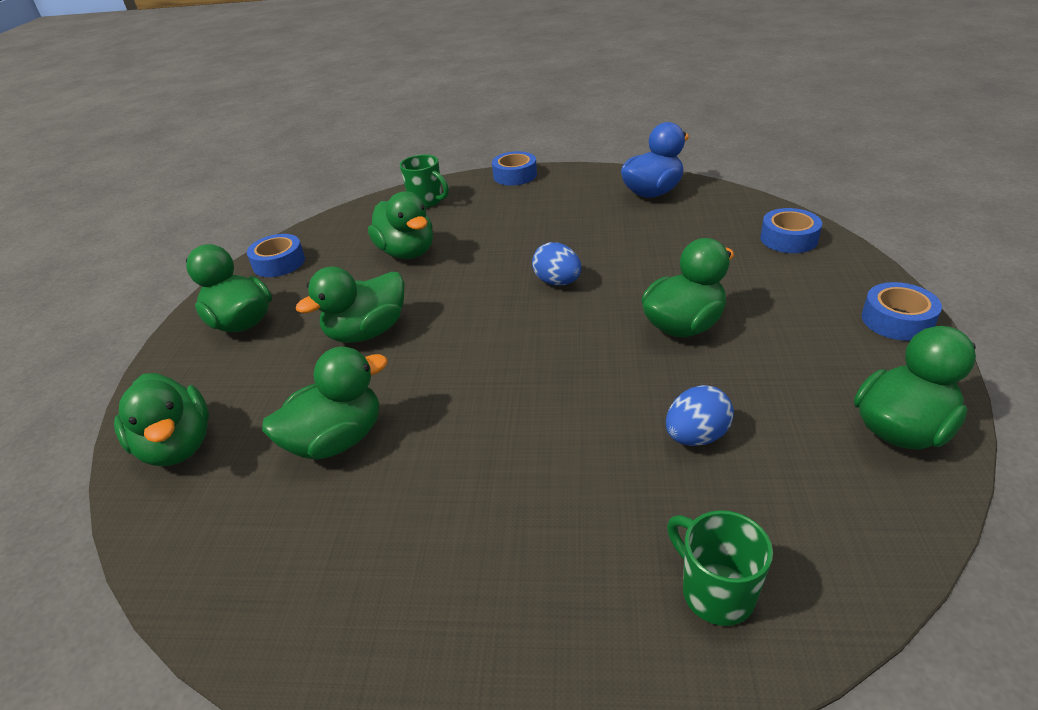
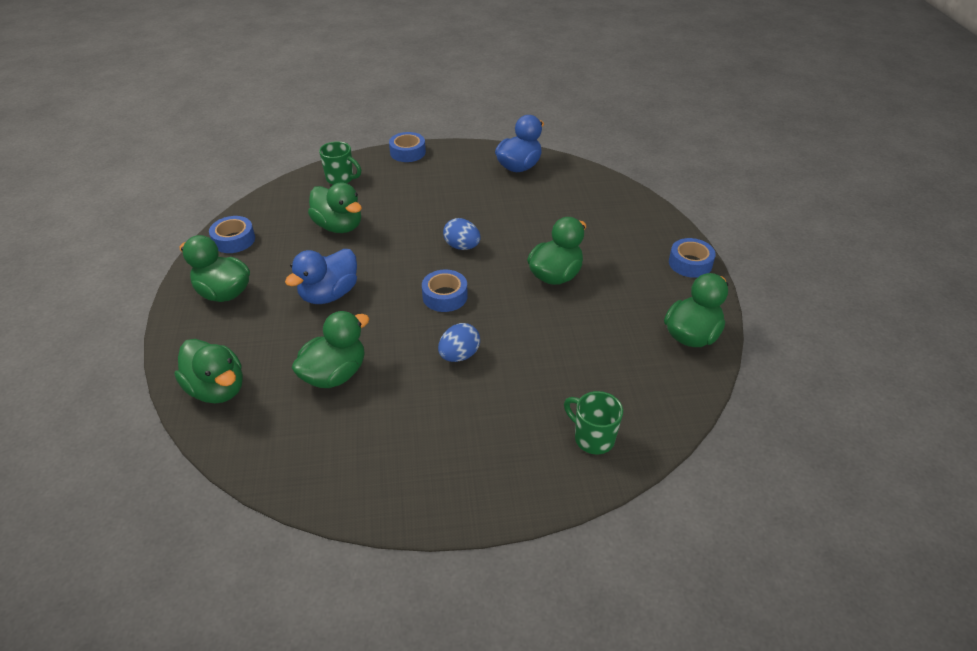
camera: 15 degrees left, 5 degrees up
green duck [296,267,404,343] -> blue duck [285,249,357,304]
blue egg [666,385,734,446] -> blue egg moved to [438,323,480,362]
blue tape [760,208,822,253] -> blue tape moved to [422,270,468,312]

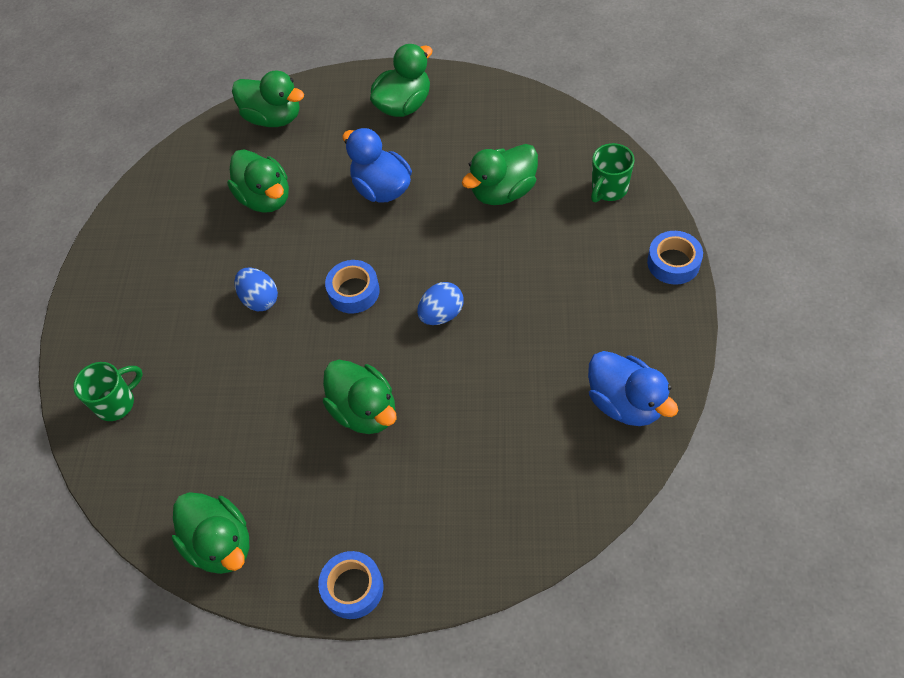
camera: 105 degrees right, 15 degrees up
green duck [174,339,243,403] -> green duck turned 120 degrees counterclockwise [232,71,304,127]
blue tape [209,216,255,253] -> none

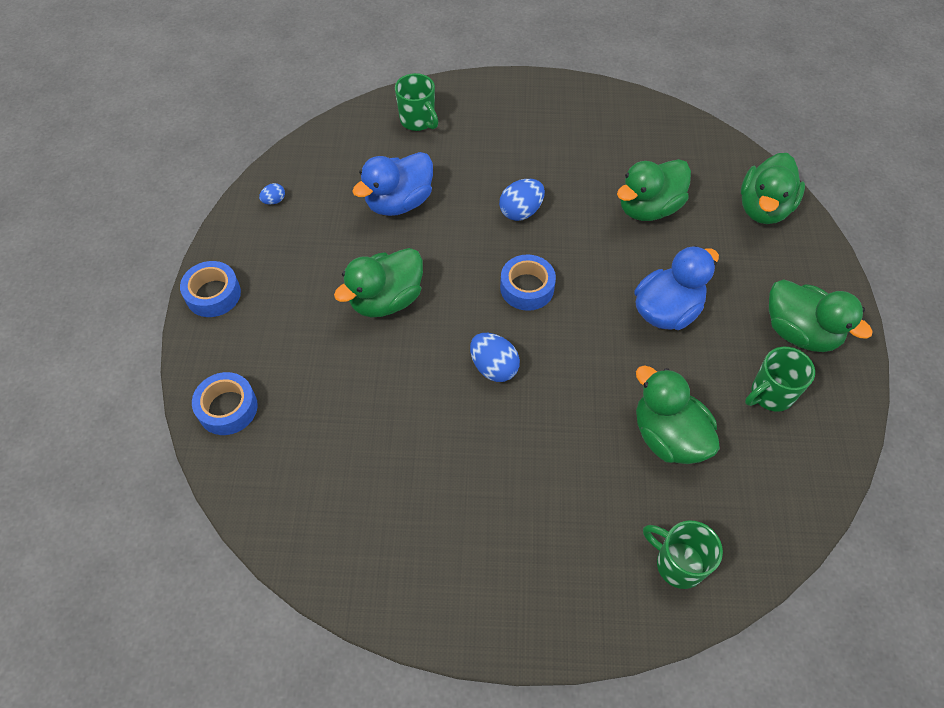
camera: 85 degrees right, 0 degrees up
green duck [172,492,249,574] -> blue egg [259,183,285,204]
blue duck [588,351,678,426] -> blue duck moved to [352,152,433,216]
blue tape [647,231,703,285] -> blue tape moved to [192,372,258,435]
none -> green mug [745,347,815,412]

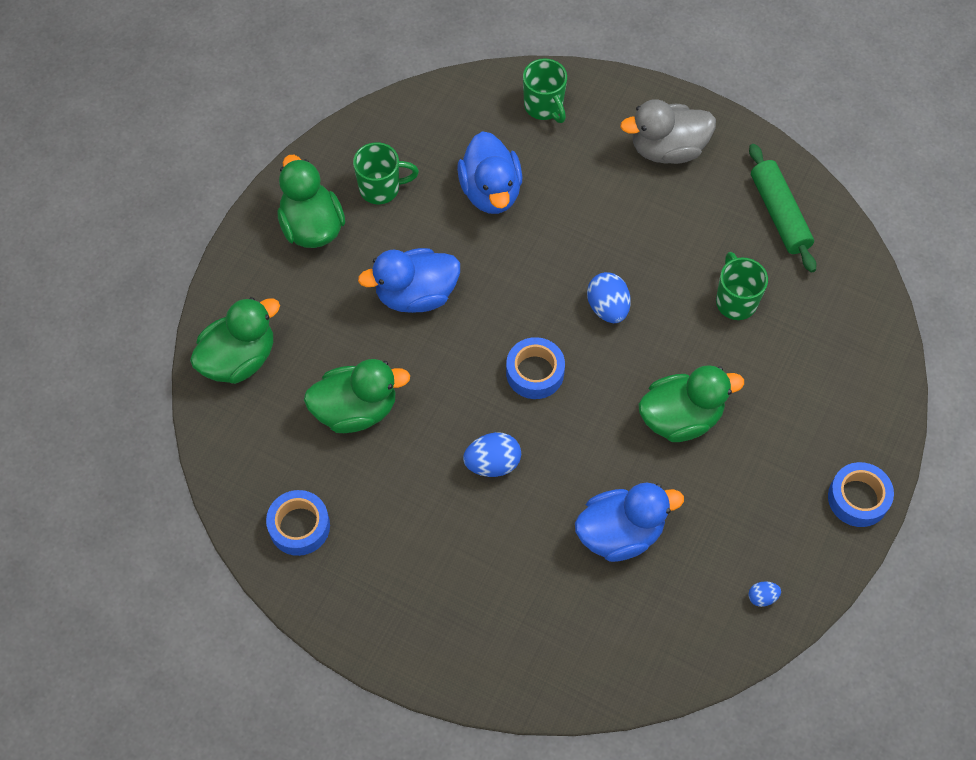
camera: 155 degrees left, 5 degrees up
blue tape [192,372,258,435] -> blue tape moved to [266,490,330,556]
green mug [395,73,438,131] -> green mug moved to [716,252,768,320]
green duck [636,365,720,464] -> blue duck [457,131,522,214]
none -> grey duck [620,99,716,164]
none -> green rolling pin [749,144,816,273]

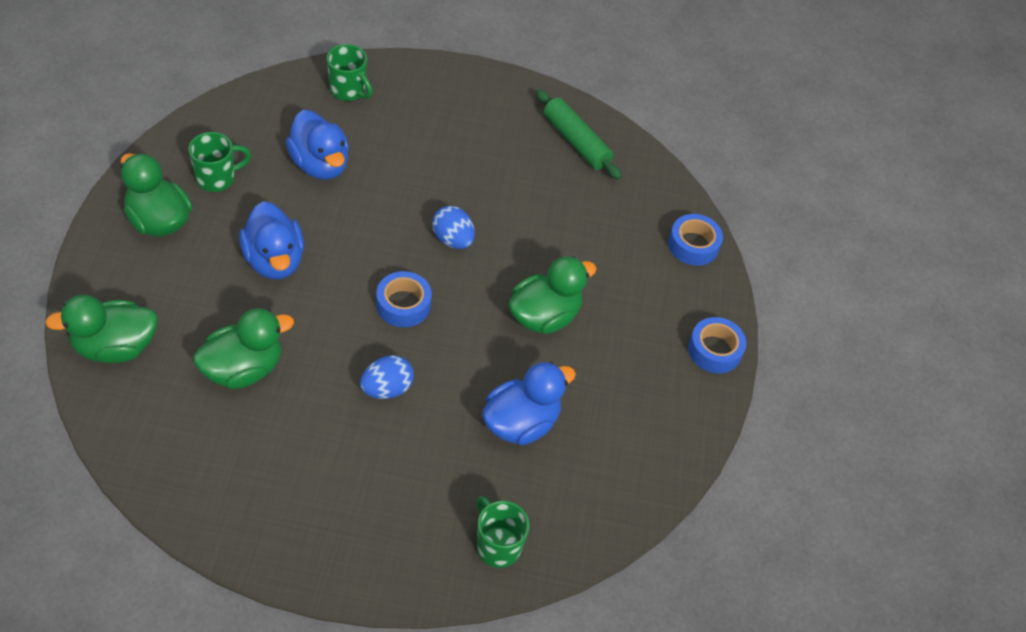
camera: 25 degrees left, 10 degrees down
green duck [190,297,280,384] -> green duck turned 135 degrees counterclockwise [45,295,158,363]
blue tape [266,490,330,556] -> blue tape moved to [668,214,723,266]
blue duck [358,248,460,313] -> blue duck turned 75 degrees counterclockwise [239,201,304,279]
grey duck [620,99,716,164] -> none
green mug [716,252,768,320] -> green mug moved to [477,496,530,568]
blue egg [748,582,781,607] -> none

